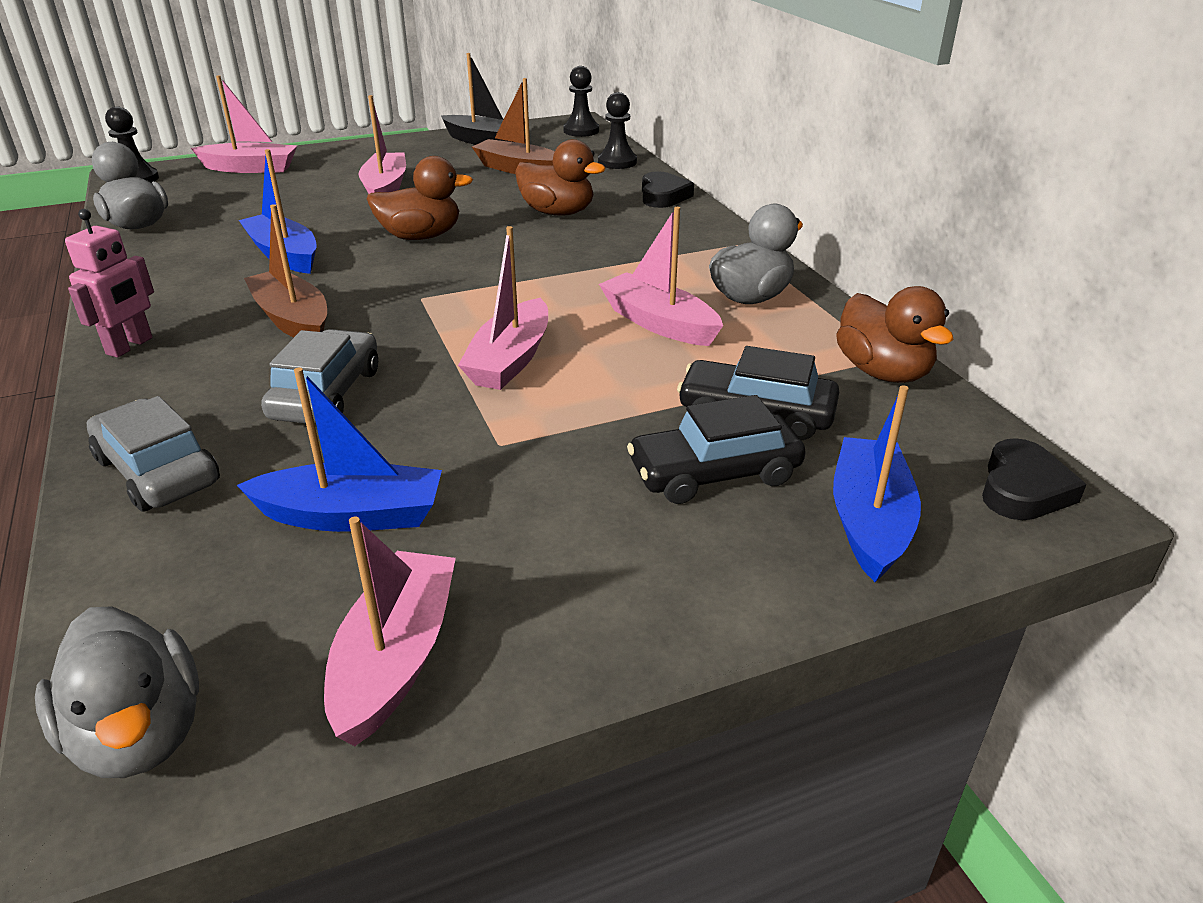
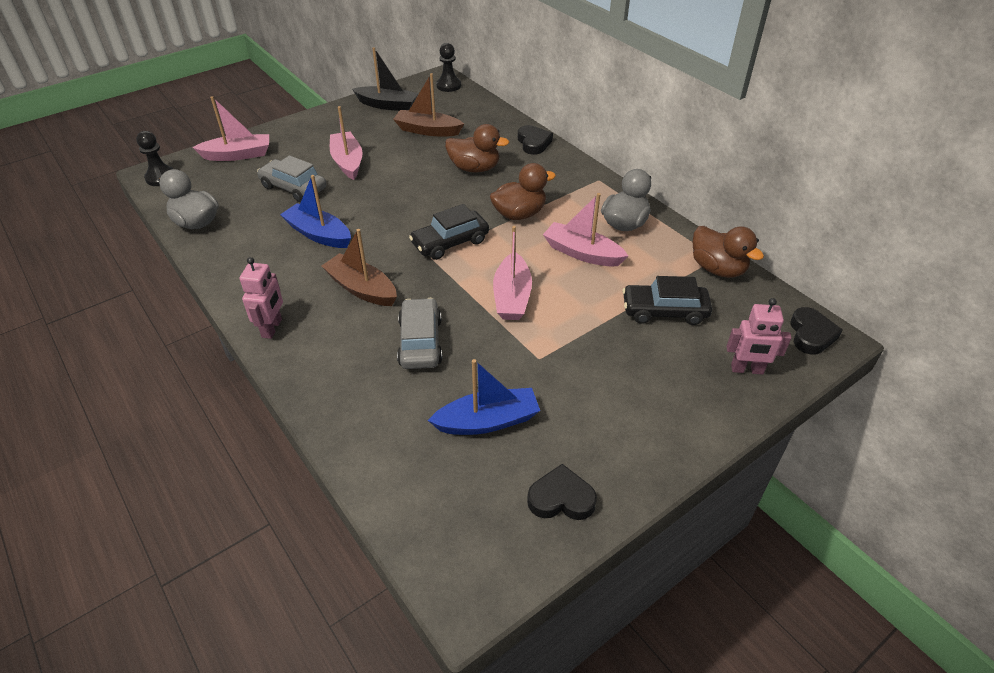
camera: 15 degrees left, 10 degrees up
grey duck [35,606,199,778] -> none
grey car [87,396,220,512] -> grey car moved to [257,155,326,202]
pink boat [324,517,456,746] -> black heart [527,464,597,520]
brown duck [366,156,473,240] -> brown duck moved to [490,163,556,220]
black pawn [598,92,637,169] -> none
black car [627,395,806,504] -> black car moved to [409,204,489,260]
blue boat [833,385,921,582] -> pink robot [726,298,792,375]

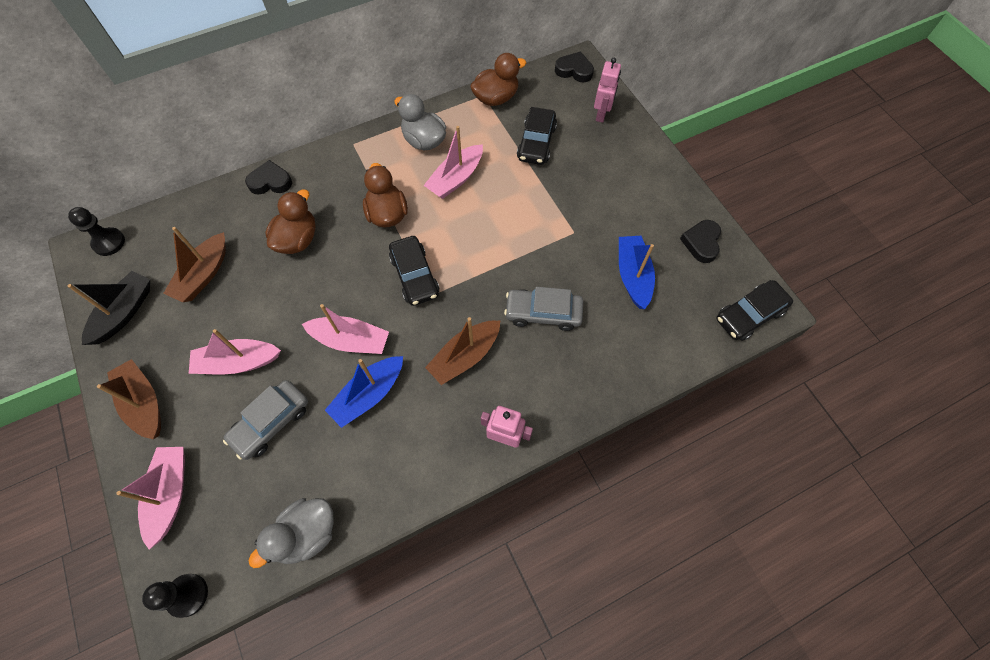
camera: 80 degrees left, 20 degrees up
pink boat [493,226,532,320] -> pink boat moved to [302,304,389,354]
none -> brown boat [97,359,161,439]
none -> black car [716,280,793,341]

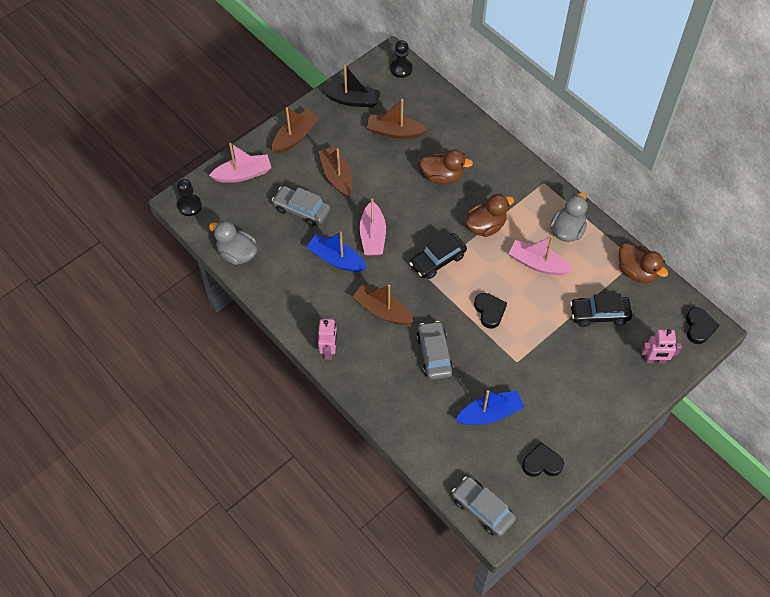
camera: 75 degrees right, 5 degrees down
pink boat [189,329,281,374] -> brown boat [318,146,353,197]
black heart [245,160,292,195] -> black heart moved to [474,293,507,329]
black car [716,280,793,341] -> grey car [452,477,516,536]

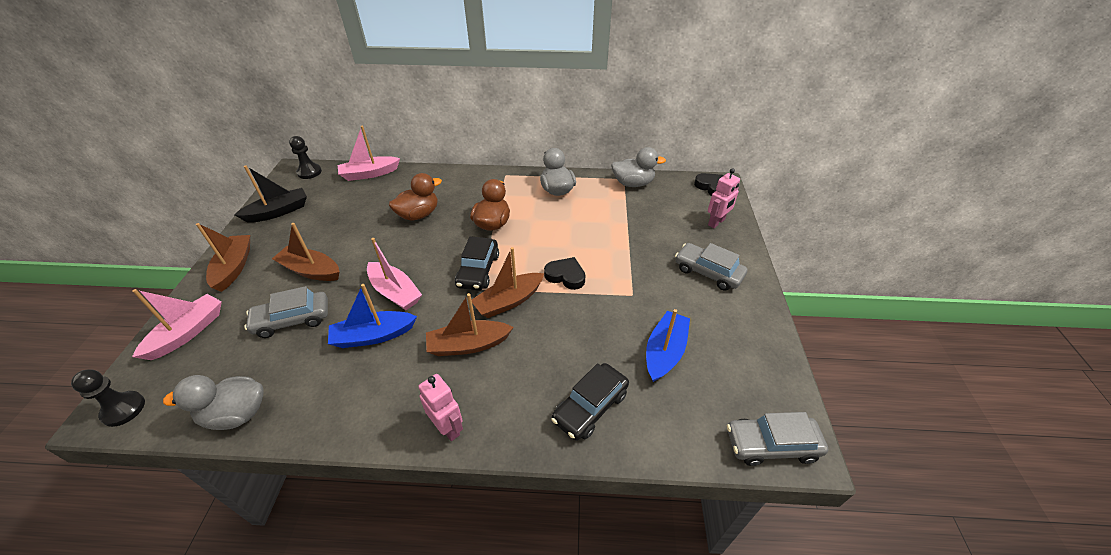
camera: 45 degrees left, 15 degrees down
brown boat [367,99,428,139] -> brown boat moved to [472,247,544,318]
grey car [417,321,454,380] -> grey car moved to [675,243,747,291]
pink boat [509,236,573,275] -> pink boat moved to [338,126,400,181]
black heart [522,442,564,477] -> none
black car [570,293,632,327] -> black car moved to [551,363,629,441]
brown duck [619,243,668,283] -> grey duck [611,147,666,187]

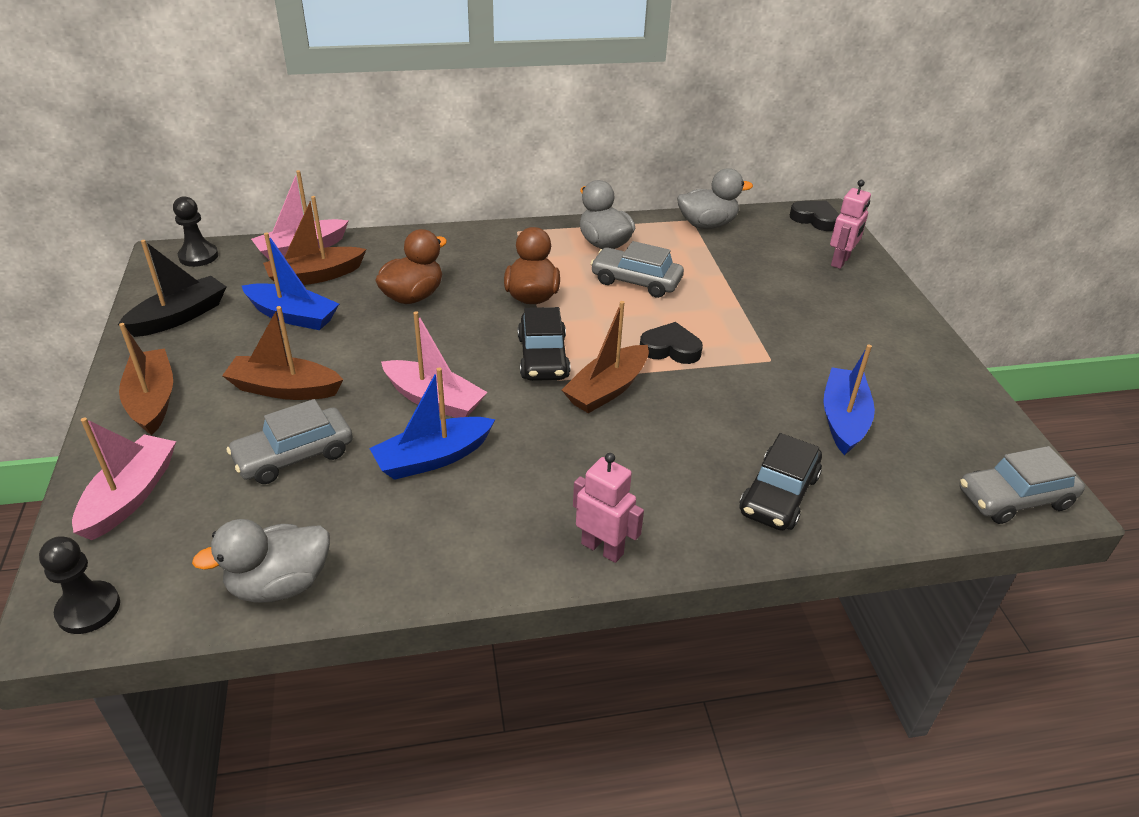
camera: 15 degrees left, 5 degrees down
brown boat [426,293,514,356] -> brown boat moved to [263,196,367,285]
grey car [675,243,747,291] -> grey car moved to [591,241,684,298]
none -> blue boat [242,232,339,330]

